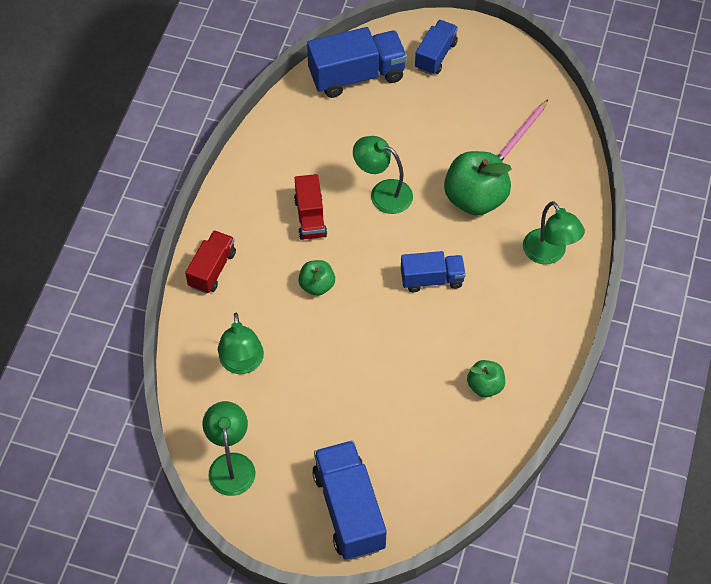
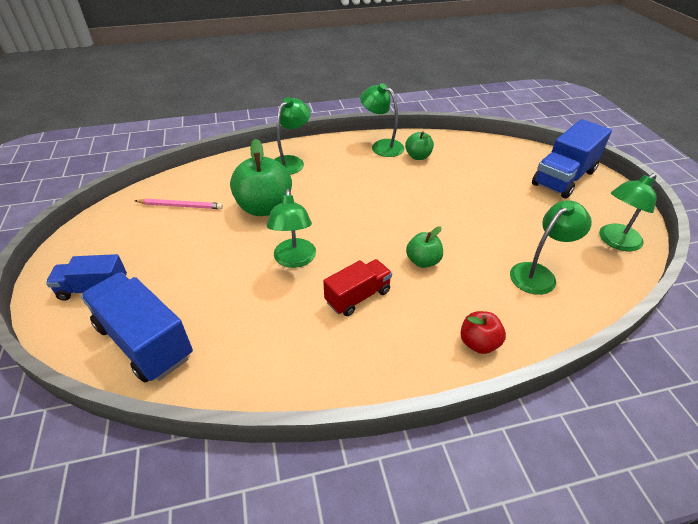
camera: 120 degrees left, 15 degrees down
red truck [185,230,236,294] -> red apple [460,311,506,354]
blue truck [401,251,466,292] -> none
none -> green lamp [360,83,404,157]

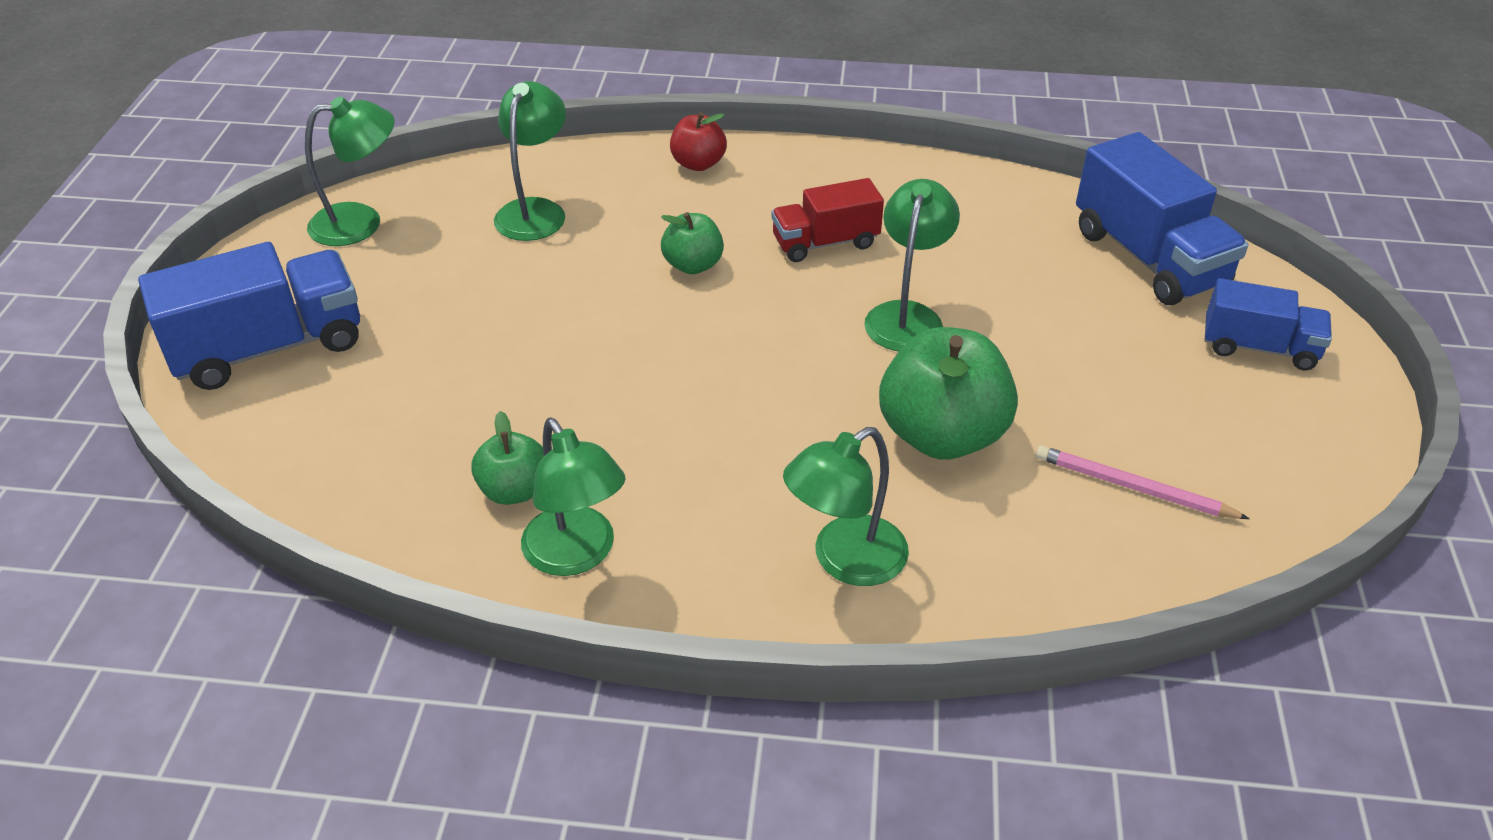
camera: 160 degrees left, 0 degrees up
green lamp [510,200,592,295] -> green lamp turned 120 degrees clockwise [494,81,566,241]

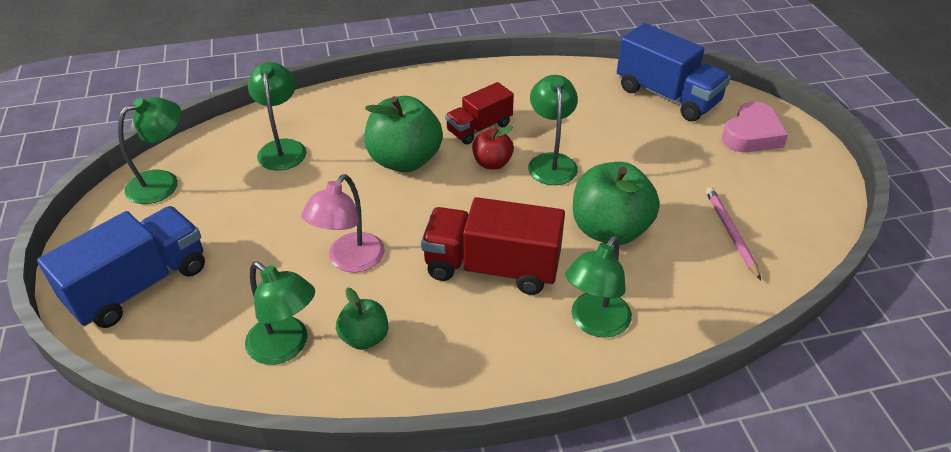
camera: 20 degrees left, 0 degrees up
green lamp [521,418,626,576] -> green lamp moved to [245,262,315,365]
green apple [661,212,724,274] -> green apple [365,96,443,172], size x1.85
red apple [670,112,727,171] -> red apple moved to [472,126,514,169]
pink pencil [1036,445,1250,519] -> pink pencil turned 75 degrees clockwise [706,187,761,280]
blue truck [1205,278,1332,371] -> pink heart [722,101,788,152]
none -> pink lamp [301,174,385,272]
none -> red truck [421,197,565,295]

